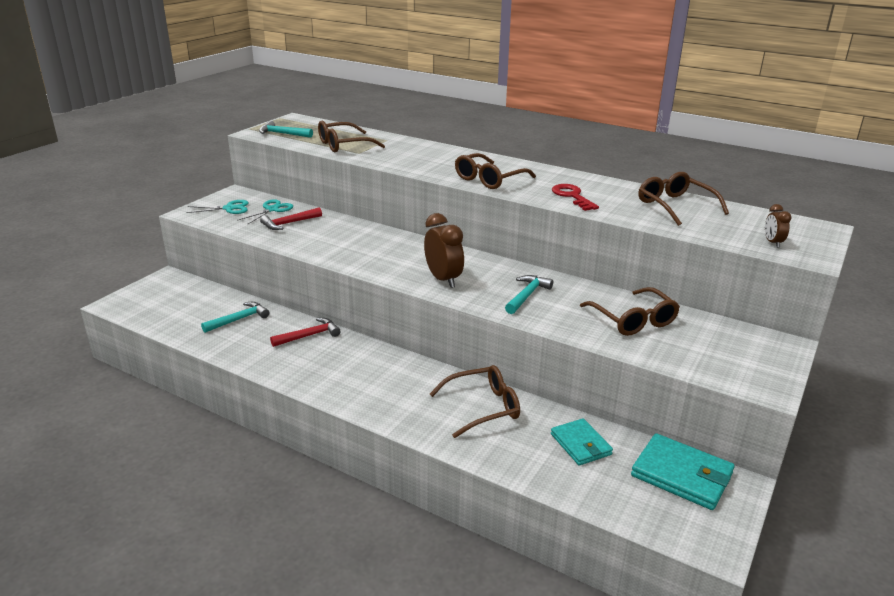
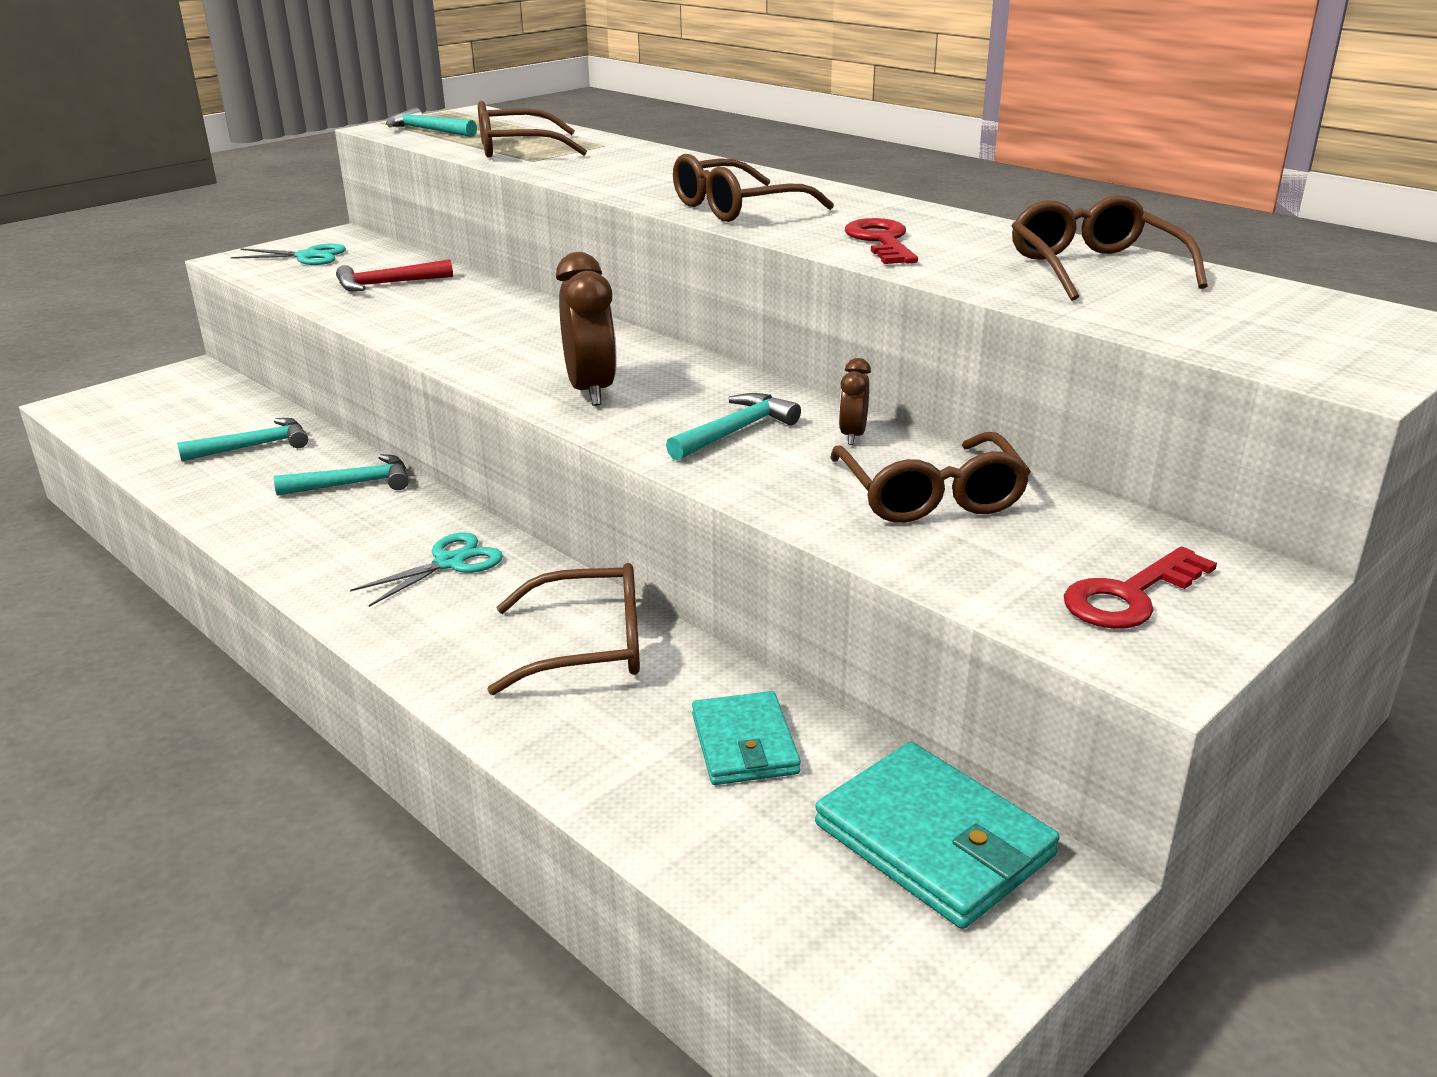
camera: 15 degrees right, 0 degrees up
turquoise scissors [237,199,293,224] -> turquoise scissors moved to [350,532,503,607]
red hammer [270,318,340,347] -> turquoise hammer [274,454,409,496]
brown clock [765,204,791,248] -> brown clock moved to [839,358,871,445]
none -> red key [1064,546,1217,629]

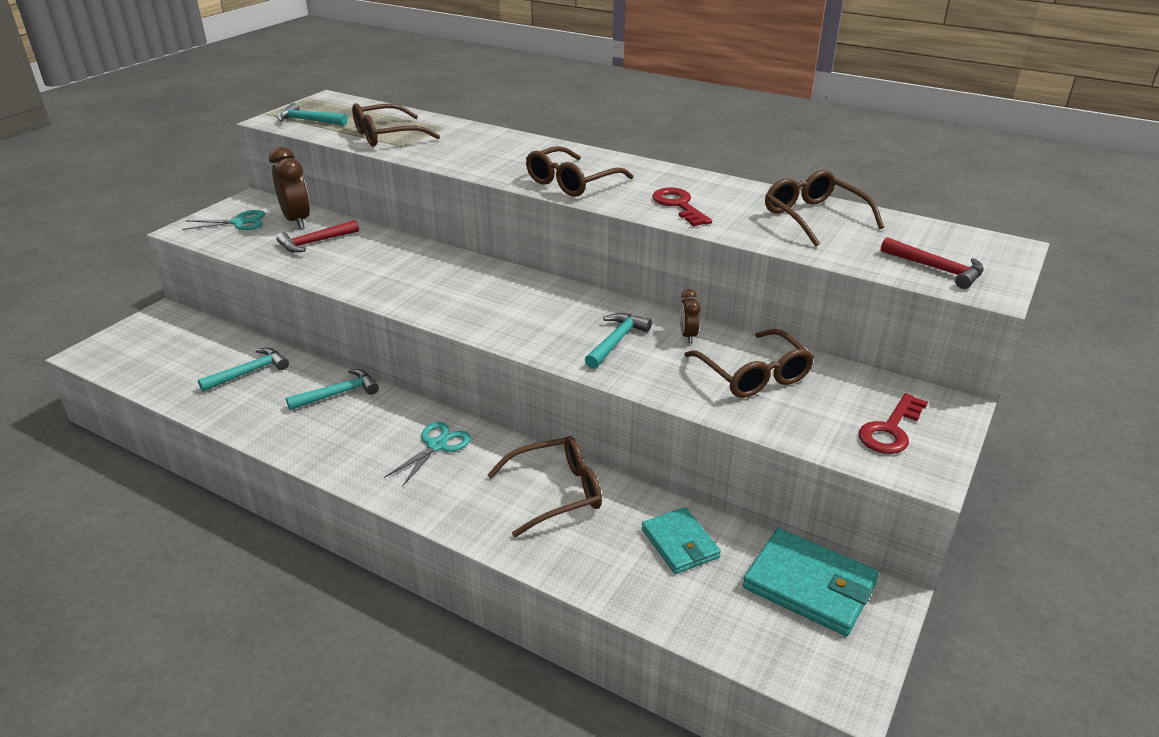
camera: 15 degrees left, 5 degrees up
brown clock [556,252,617,406] -> brown clock moved to [269,147,310,229]
none -> red hammer [881,237,983,289]

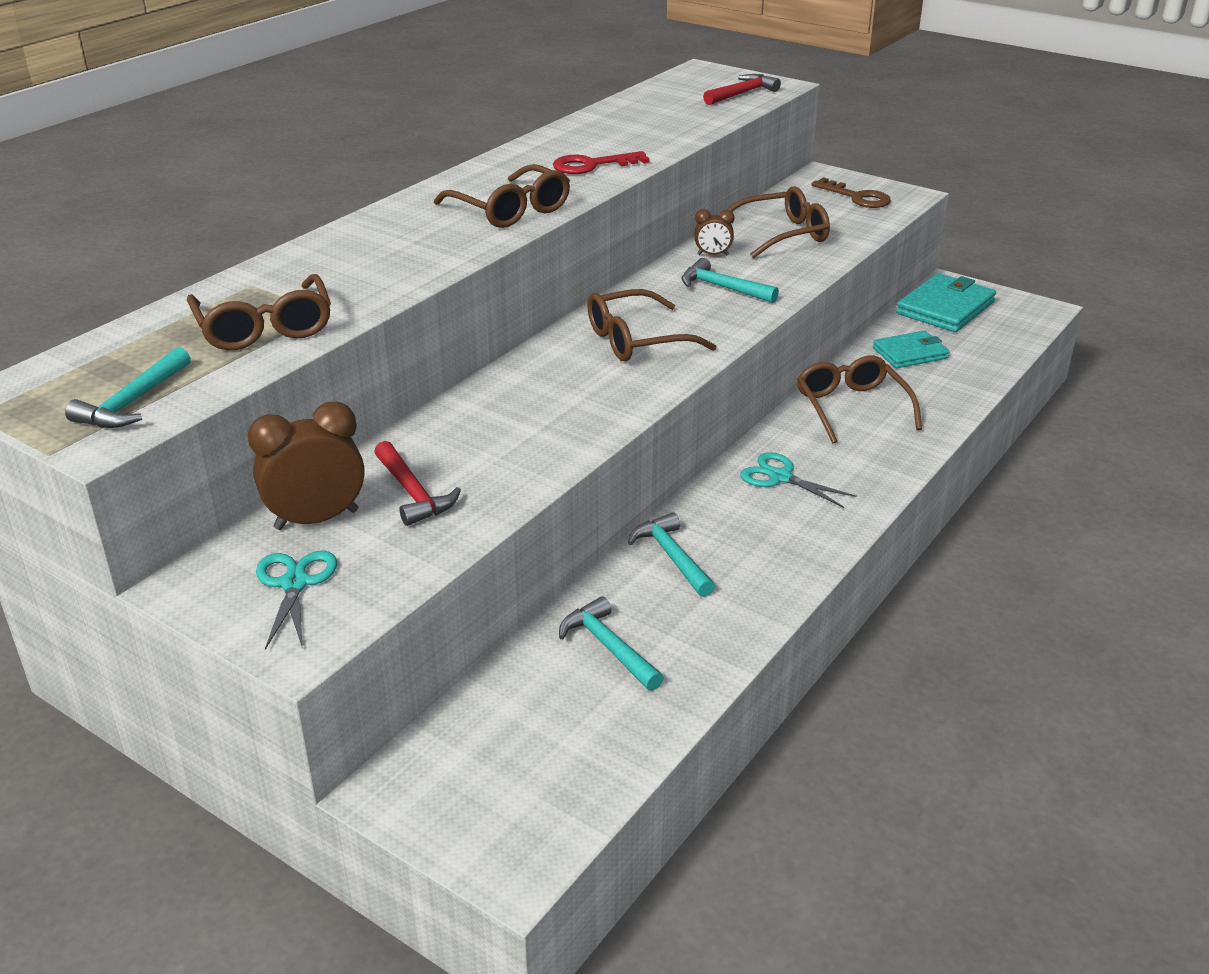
camera: 85 degrees left, 0 degrees up
brown glasses [765,170,884,247] -> brown glasses moved to [587,289,717,362]
red key [859,393,928,454] -> brown key [811,177,891,208]

